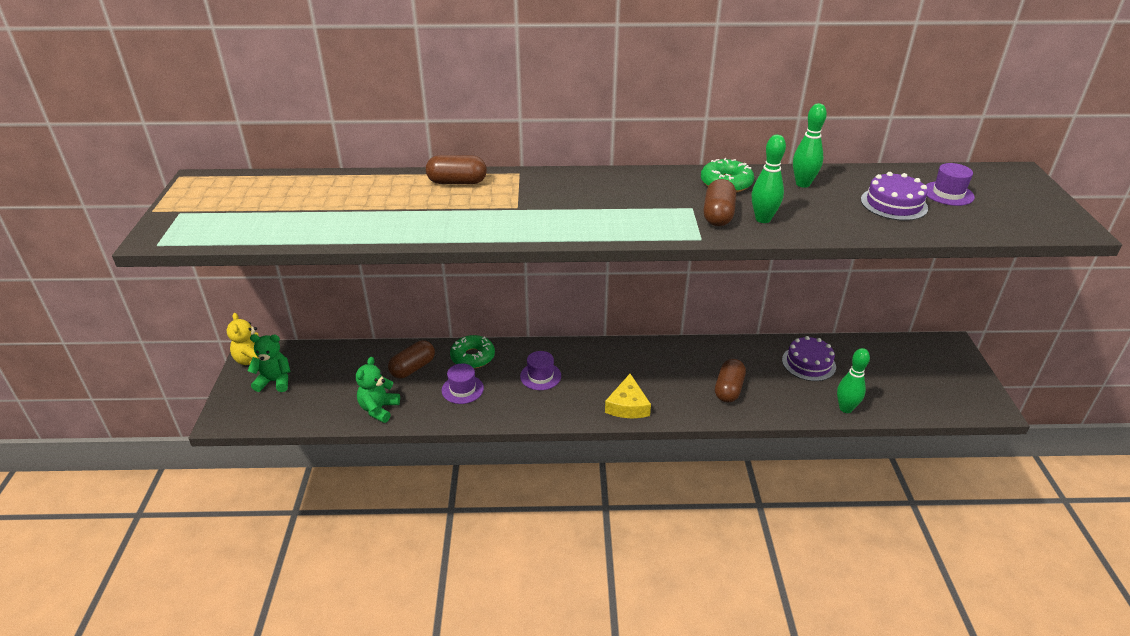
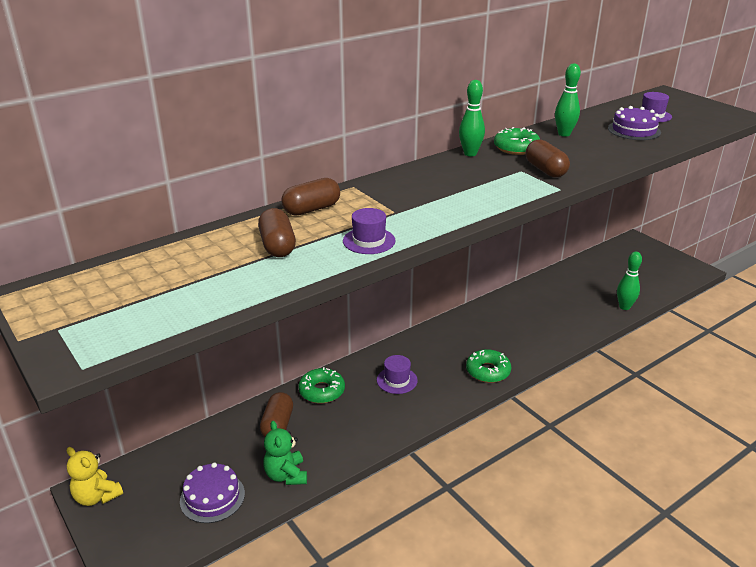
camera: 35 degrees left, 5 degrees down
green teddy bear [247,334,291,392] -> none
purple hat [442,364,484,404] -> purple hat moved to [343,208,395,254]
yellow cheese [605,374,651,418] -> green donut [466,349,511,383]
brown capsule [715,359,746,403] -> brown capsule moved to [258,208,296,257]
green bowling pin [752,135,786,223] -> green bowling pin moved to [459,80,485,156]
purple cake [782,336,836,381] -> purple cake moved to [180,462,245,523]

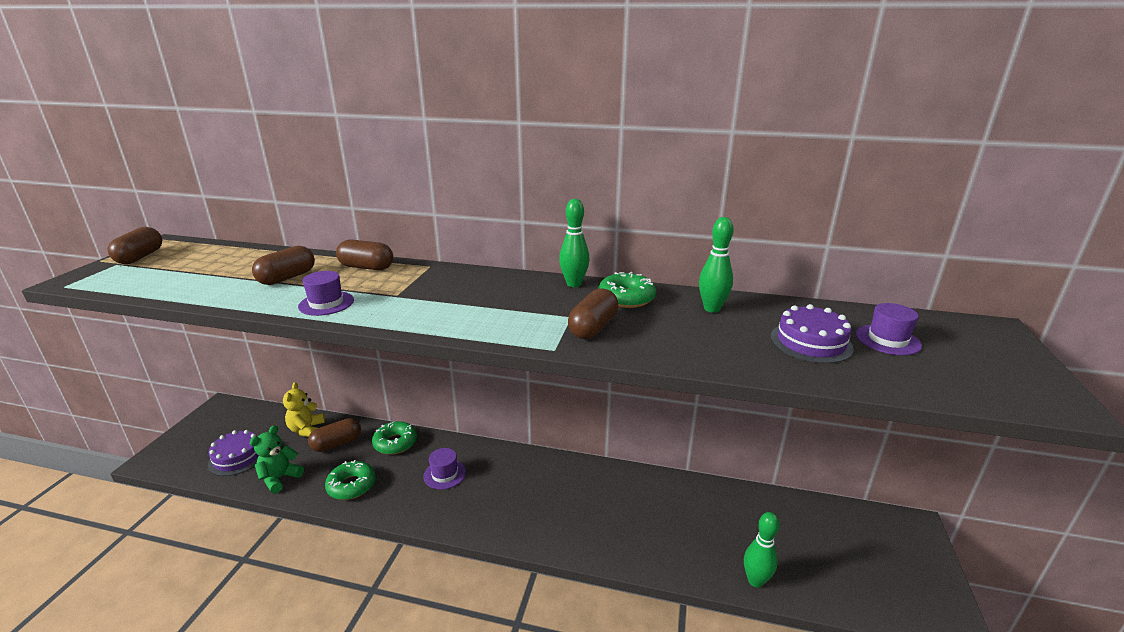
camera: 50 degrees right, 5 degrees down
yellow teddy bear [67,447,123,506] -> yellow teddy bear moved to [283,382,325,437]
green donut [466,349,511,383] -> green donut moved to [325,460,376,500]
none -> brown capsule [108,227,162,264]

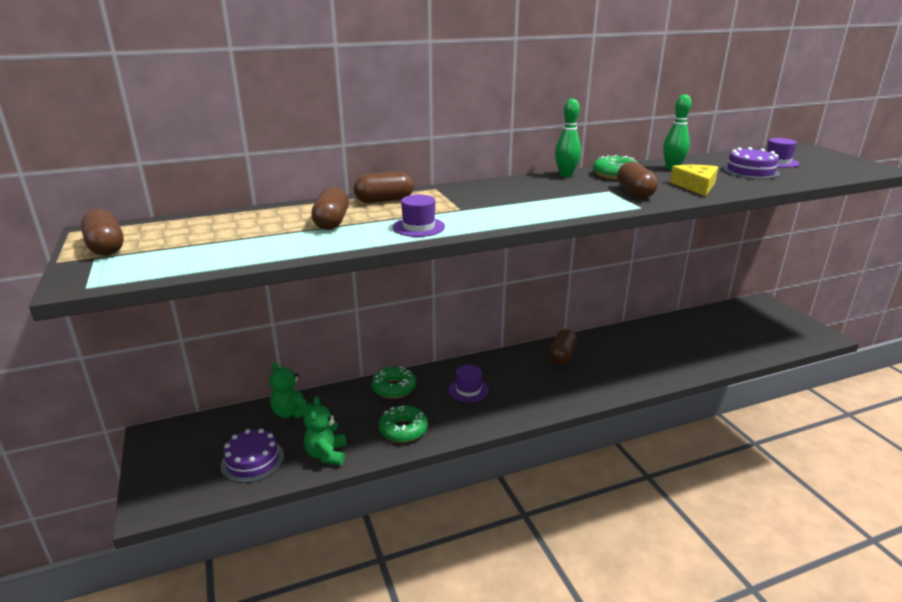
camera: 35 degrees left, 0 degrees up
yellow teddy bear [283,382,325,437] -> green teddy bear [270,362,312,419]
brown capsule [308,418,361,452] -> brown capsule moved to [549,329,577,364]
green bowling pin [744,512,780,588] -> none
none -> yellow cheese [670,165,718,196]

